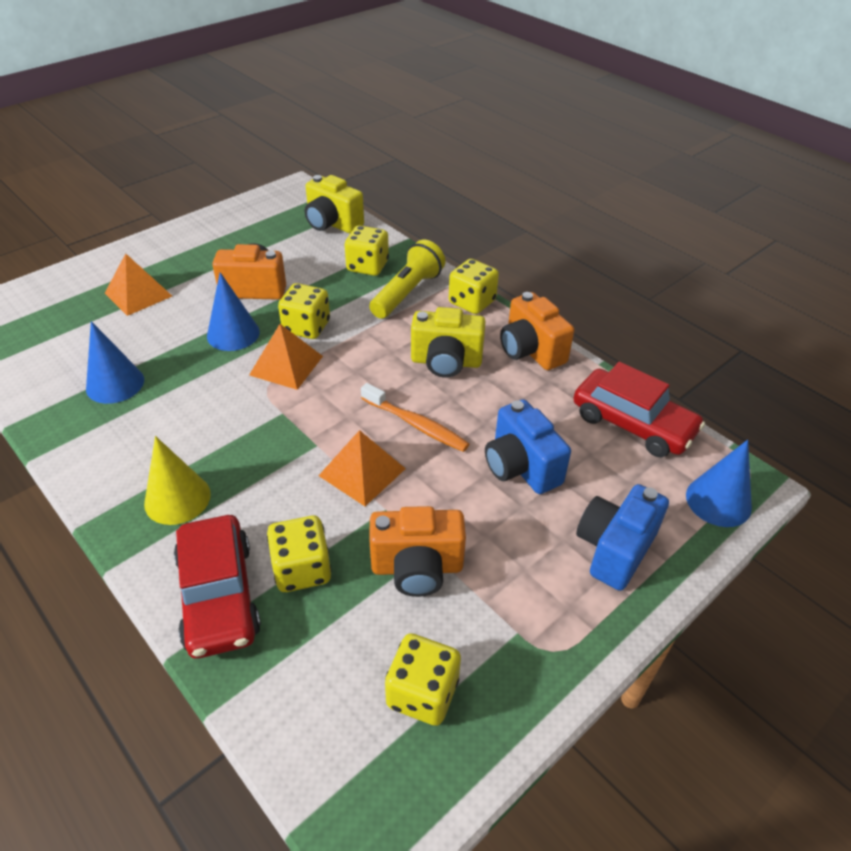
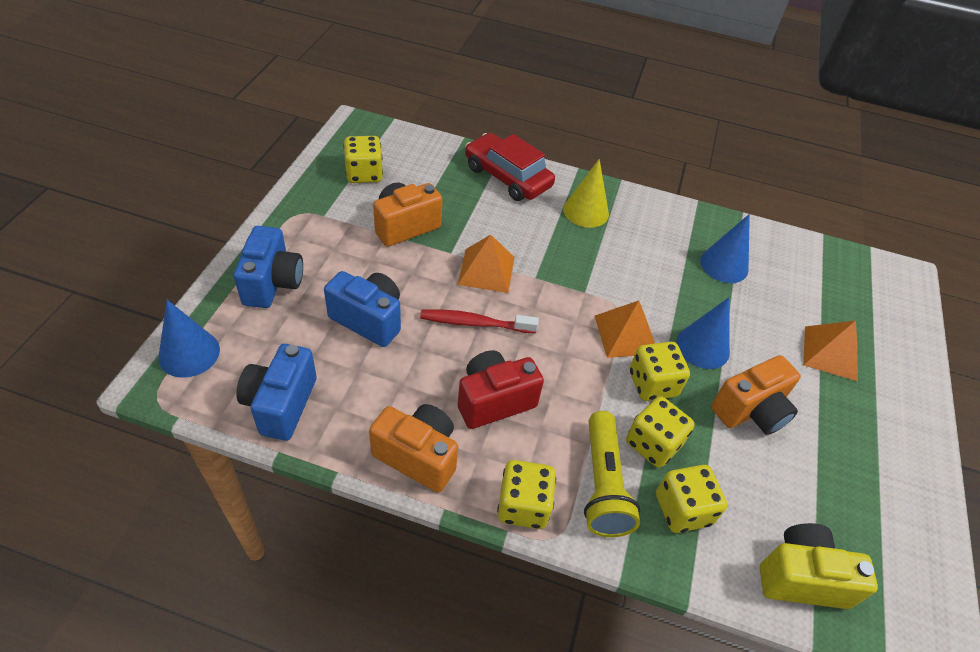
camera: 145 degrees right, 5 degrees up
yellow dice [267,516,332,592] -> yellow dice moved to [626,396,695,468]
orange toothbrush [361,383,469,452] -> red toothbrush [420,309,539,334]
yellow camera [411,307,486,378] -> red camera [458,350,544,429]
red car [573,362,705,457] -> blue camera [236,344,317,441]

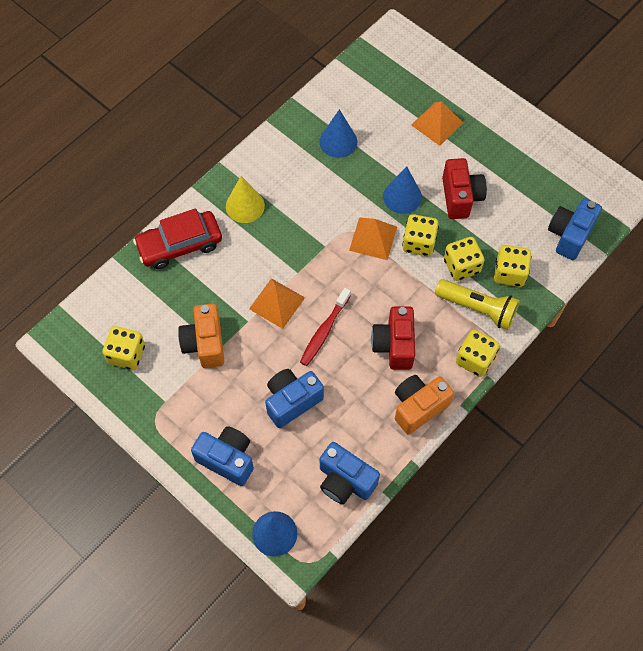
camera: 60 degrees left, 15 degrees up
orange camera [711,355,801,435] -> red camera [442,158,487,219]
yellow camera [760,523,878,609] -> blue camera [548,198,602,260]

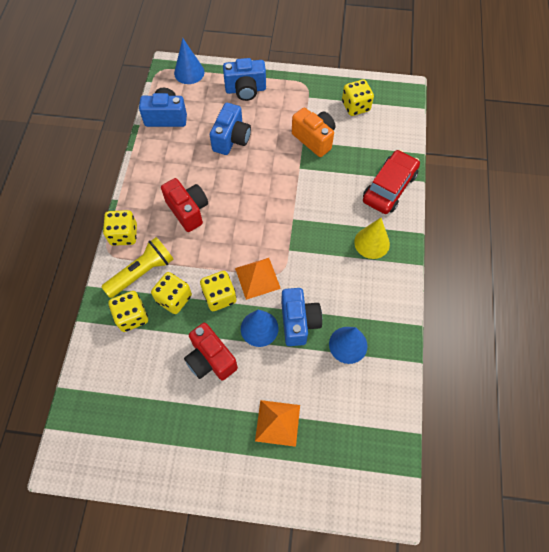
camera: 145 degrees right, 0 degrees up
orange pyramid [249,278,305,329] -> none
red toothbrush [300,288,351,366] -> none
orange camera [395,375,454,435] -> none
yellow flashlight [435,279,520,330] -> yellow flashlight turned 150 degrees clockwise [101,237,174,298]
blue camera [548,198,602,260] -> blue camera moved to [281,288,322,346]

